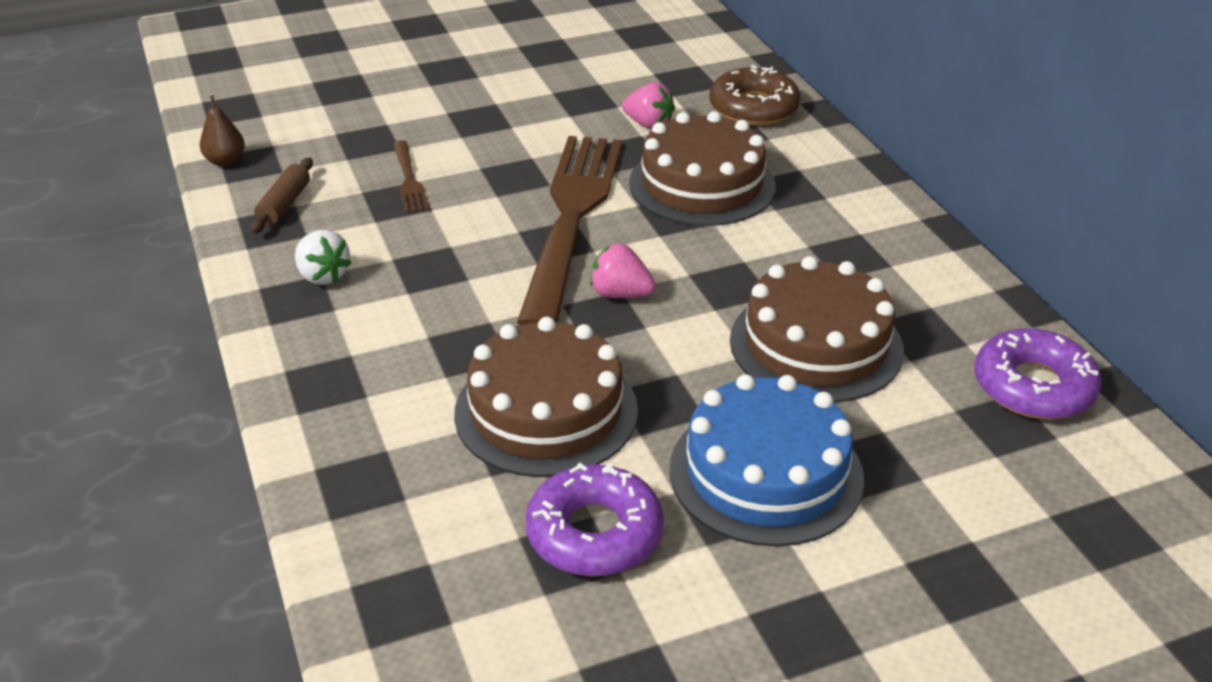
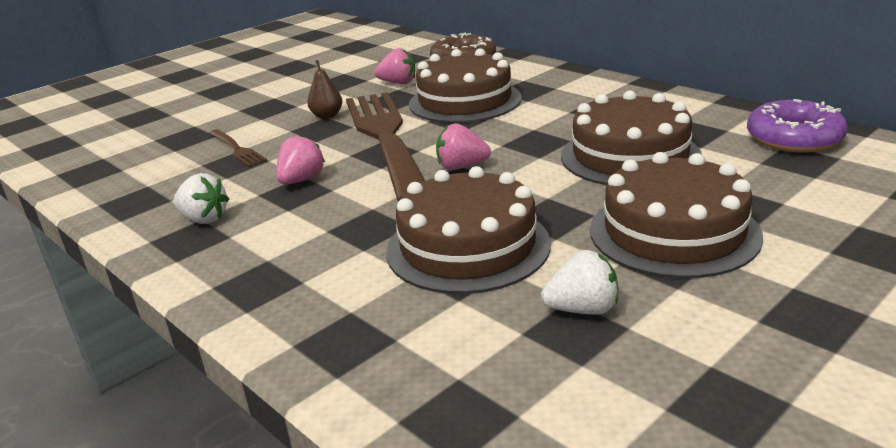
camera: 20 degrees left, 10 degrees down
brown pear [200,96,245,167] -> brown pear moved to [307,60,342,119]
brown rolling pin [250,157,313,234] -> none
purple donut [526,463,664,576] -> white strawberry [541,250,618,315]
blue cake [670,374,864,547] -> brown cake [590,152,763,278]
none -> pink strawberry [276,134,325,185]

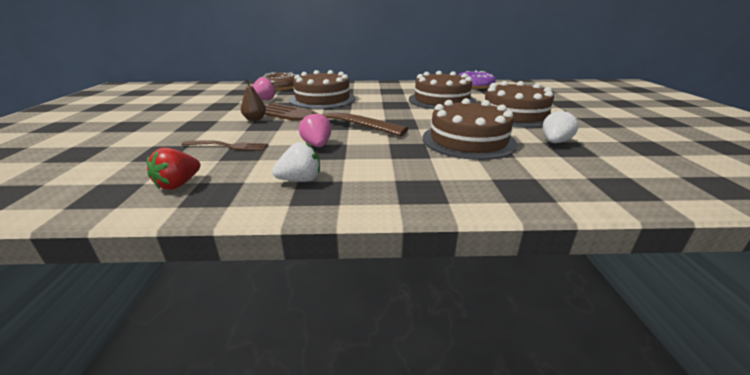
camera: 50 degrees left, 0 degrees up
pink strawberry [436,123,491,170] -> none
none -> red strawberry [147,148,201,190]

